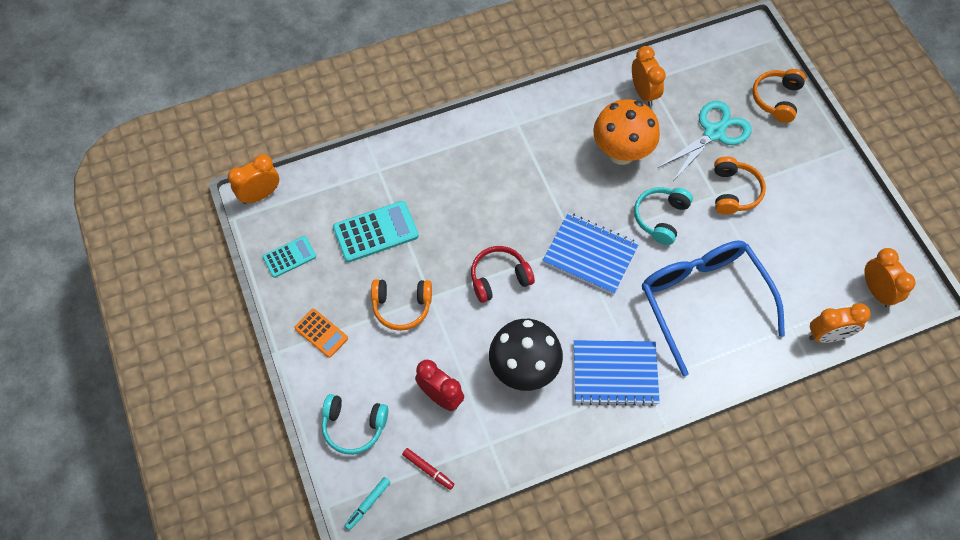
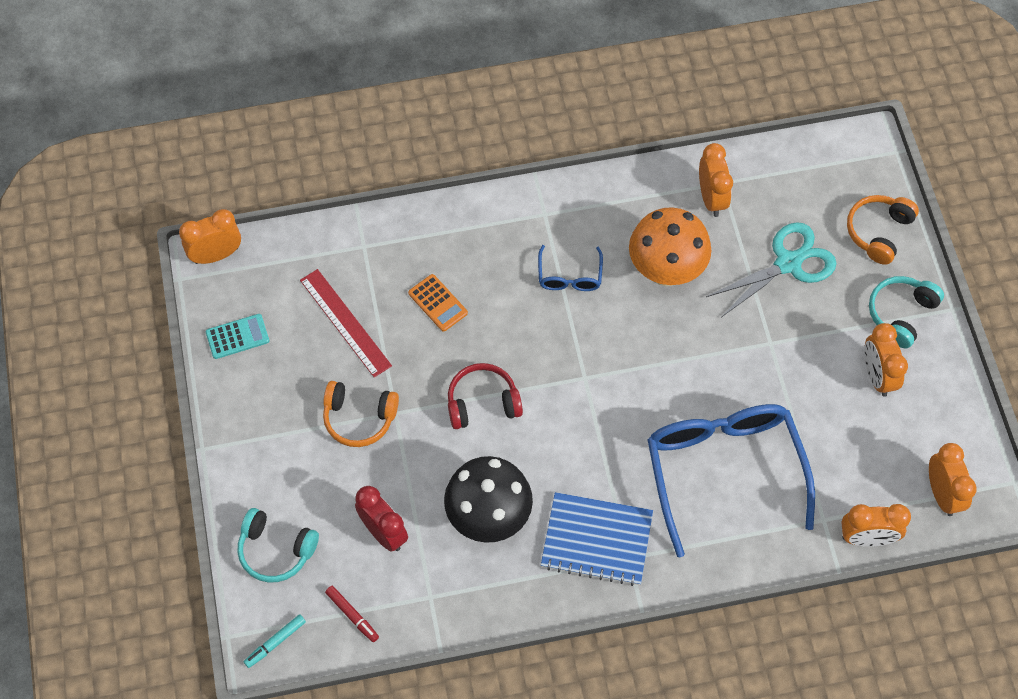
camera: 10 degrees right, 0 degrees up
orange calculator [294,309,348,358] -> orange calculator moved to [408,274,468,332]
turquoise calculator [333,201,419,263] -> red ruler [300,269,392,378]
blue notebook [542,213,639,295] -> none
turquoise headphones [634,187,693,245] -> turquoise headphones moved to [869,276,944,348]
orange headphones [714,156,766,215] -> none
none -> blue glasses [538,245,603,291]
none -> orange clock [864,323,908,397]

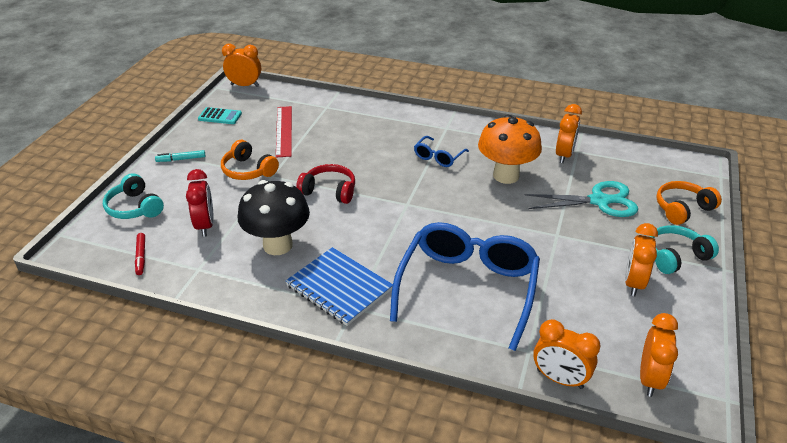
camera: 30 degrees right, 25 degrees down
turquoise marker [244,614,306,668] -> turquoise marker moved to [155,150,205,162]
orange calculator [408,274,468,332] -> none

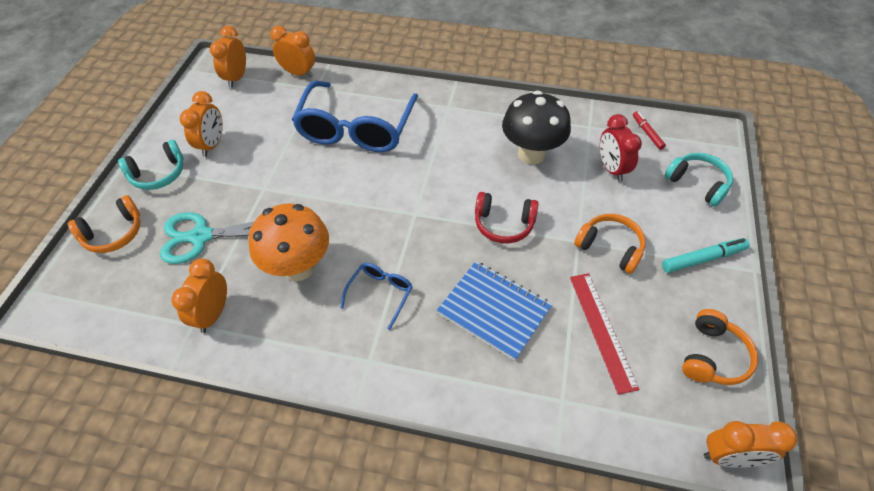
camera: 175 degrees right, 15 degrees up
turquoise marker [155,150,205,162] -> turquoise marker [662,238,750,273], size x1.51
turquoise calculator [198,107,242,124] -> orange headphones [682,309,758,385]
blue notebook [286,247,393,326] -> blue notebook moved to [437,261,553,361]

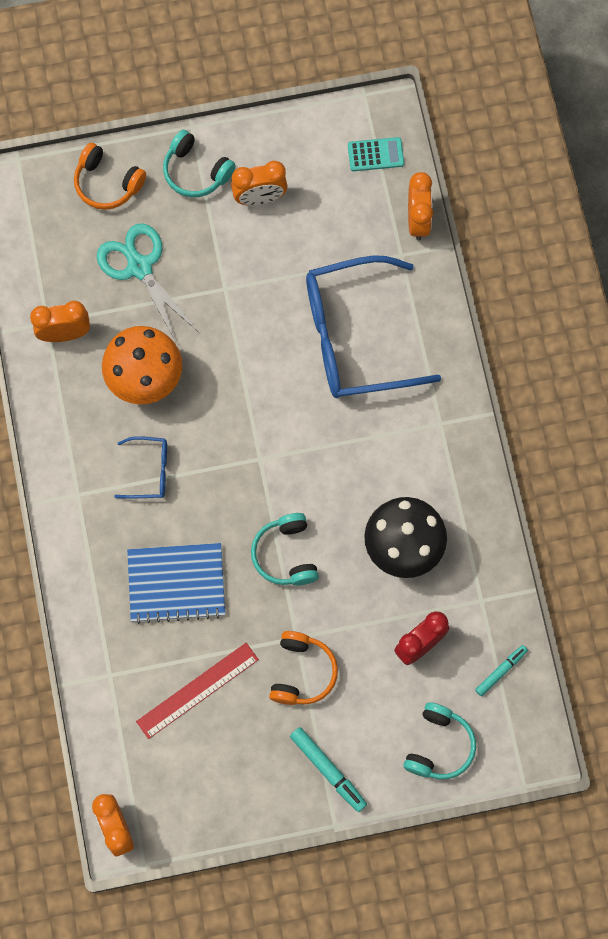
camera: 65 degrees right, 20 degrees up
orange clock [210,26,246,88] -> turquoise calculator [348,137,404,171]
blue notebook [437,261,553,361] -> blue notebook turned 75 degrees clockwise [127,543,225,624]
red headphones [475,192,539,244] -> turquoise headphones [251,513,319,585]
red marker [633,111,666,150] -> turquoise marker [475,645,528,696]
orange headphones [682,309,758,385] -> none

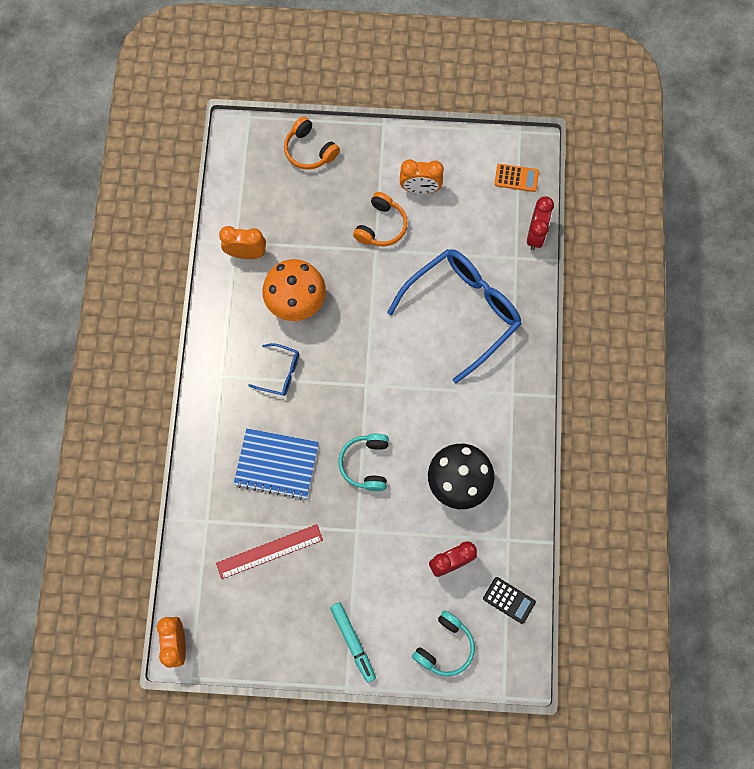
camera: 15 degrees right, 0 degrees up
turquoise scissors [96,223,197,344] -> none
turquoise headphones [163,130,236,197] -> none
orange headphones [269,631,338,705] -> orange headphones moved to [353,192,408,246]
blue glasses [306,255,441,398] -> blue glasses turned 135 degrees clockwise [387,249,522,383]
turquoise calculator [348,137,404,171] -> orange calculator [494,164,539,192]
orange clock [408,172,433,240] -> red clock [527,196,554,250]
turquoise marker [475,645,528,696] -> black calculator [483,577,536,624]

